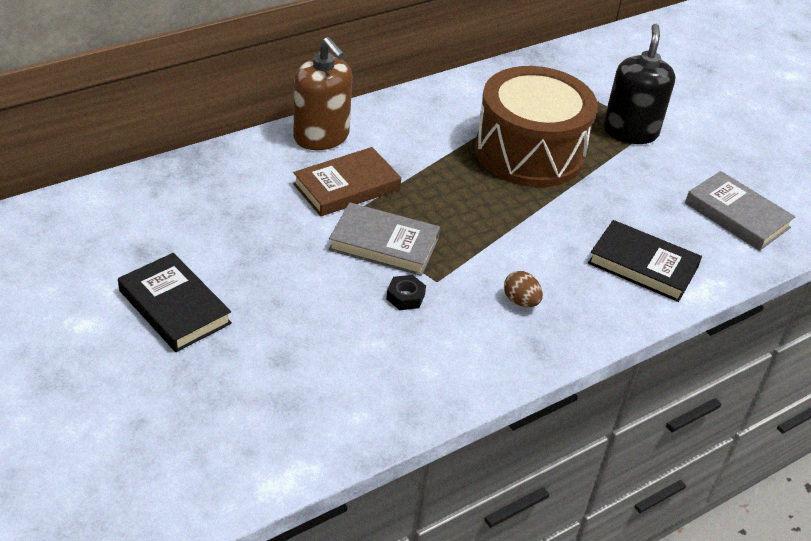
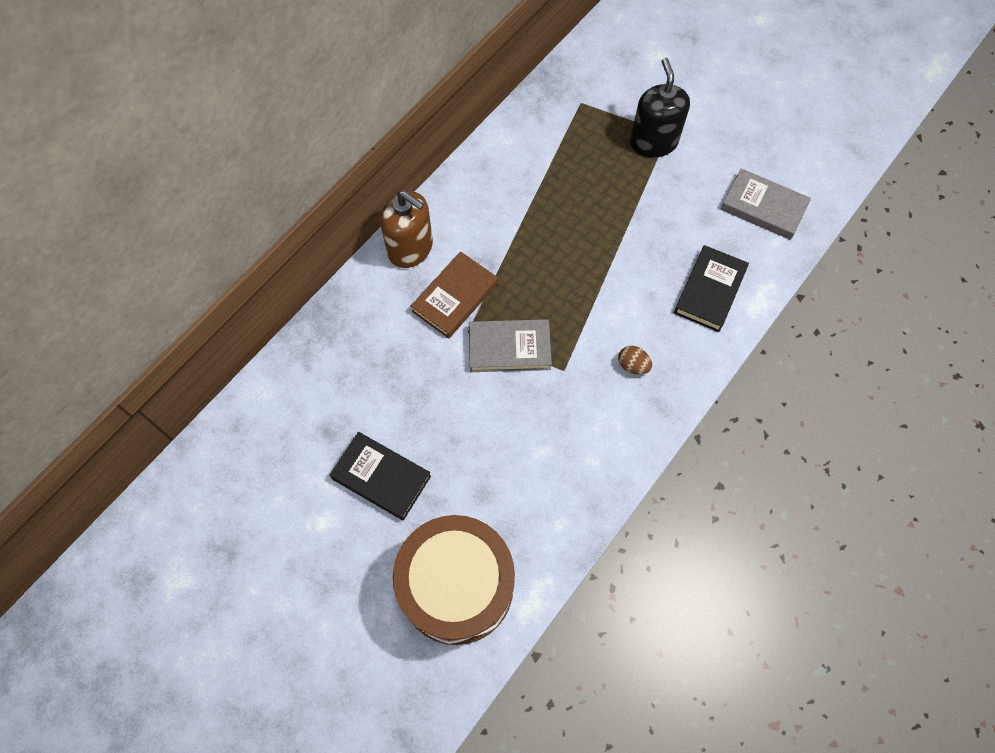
camera: 15 degrees left, 25 degrees up
black nut [386,275,426,310] -> none
brown drum [475,66,598,187] -> brown drum moved to [393,515,515,645]
black book [588,220,702,302] -> black book turned 75 degrees counterclockwise [674,245,749,332]

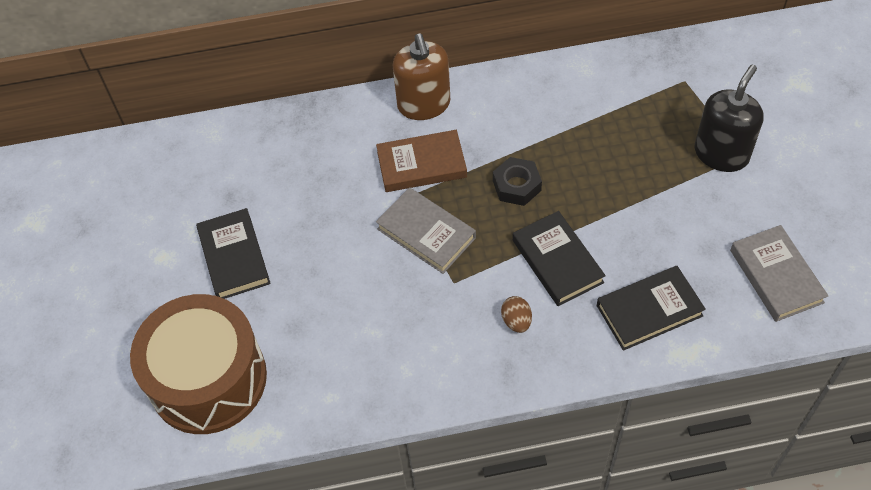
camera: 45 degrees right, 10 degrees down
none -> black nut [493,157,542,206]
none -> black book [513,211,606,306]

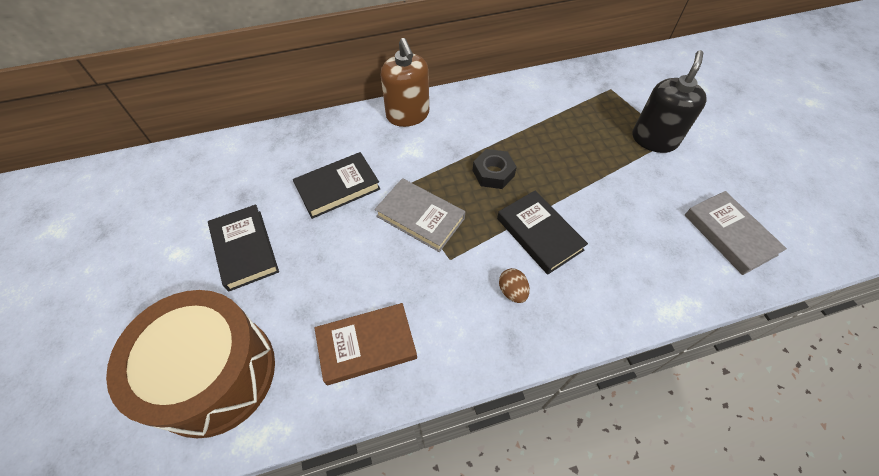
camera: 10 degrees left, 0 degrees up
brown book [376,130,467,192] -> brown book moved to [315,303,417,385]
black book [597,266,706,351] -> black book moved to [293,152,380,219]

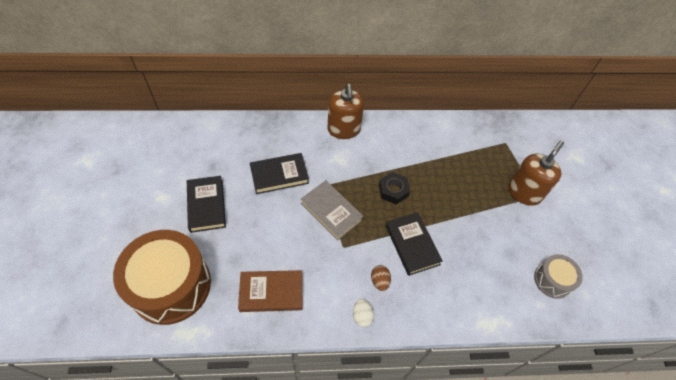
camera: 10 degrees right, 0 degrees up
black soap dispenser [632,50,707,153] -> brown soap dispenser [508,141,564,206]
grey book [685,191,787,275] -> grey drum [534,254,583,299]
none -> white egg [353,299,374,327]

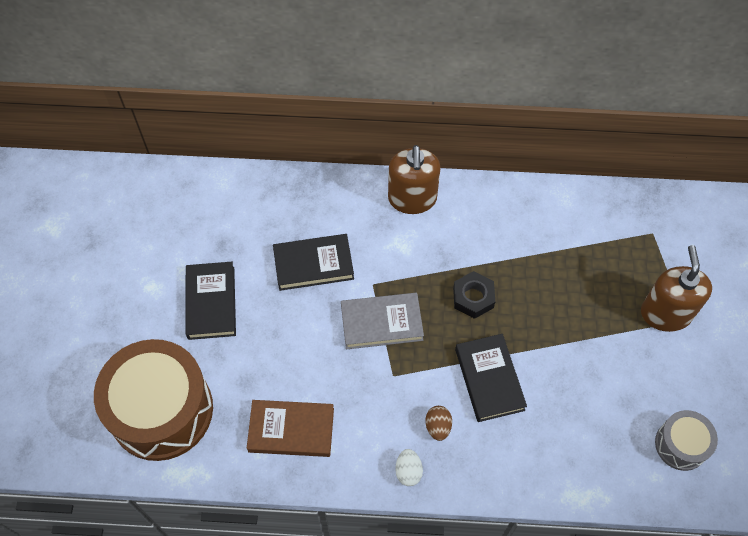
camera: 10 degrees right, 5 degrees up
grey book [301,180,363,241] -> grey book turned 60 degrees counterclockwise [341,293,424,349]
brown soap dispenser [508,141,564,206] -> brown soap dispenser turned 45 degrees counterclockwise [641,245,712,332]

